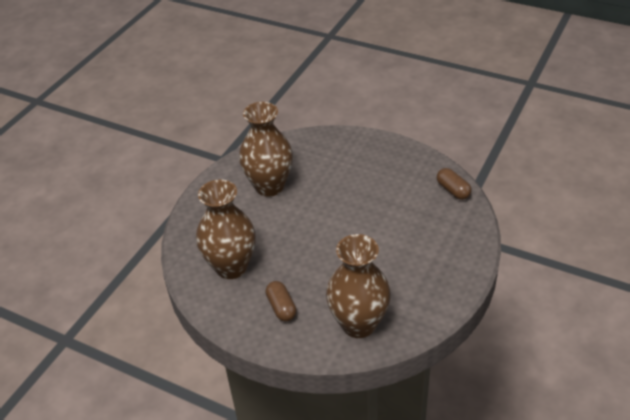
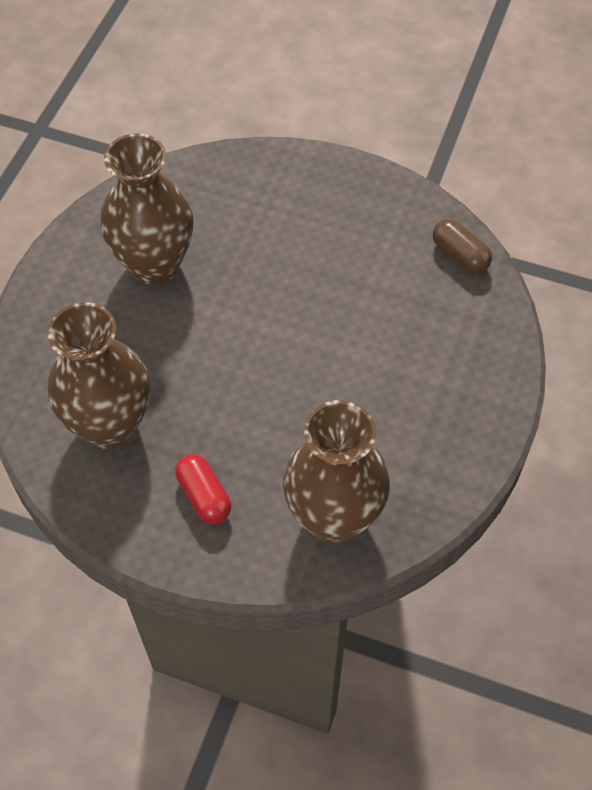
camera: 10 degrees left, 15 degrees up
brown capsule [265,281,297,322] -> red capsule [175,454,231,524]

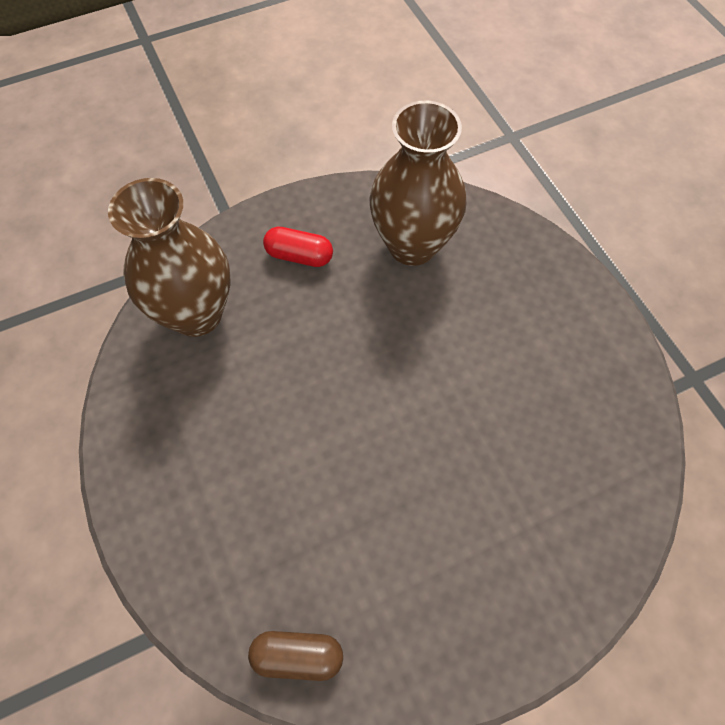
camera: 135 degrees right, 5 degrees up
brown vase [100,133,193,285] -> none

